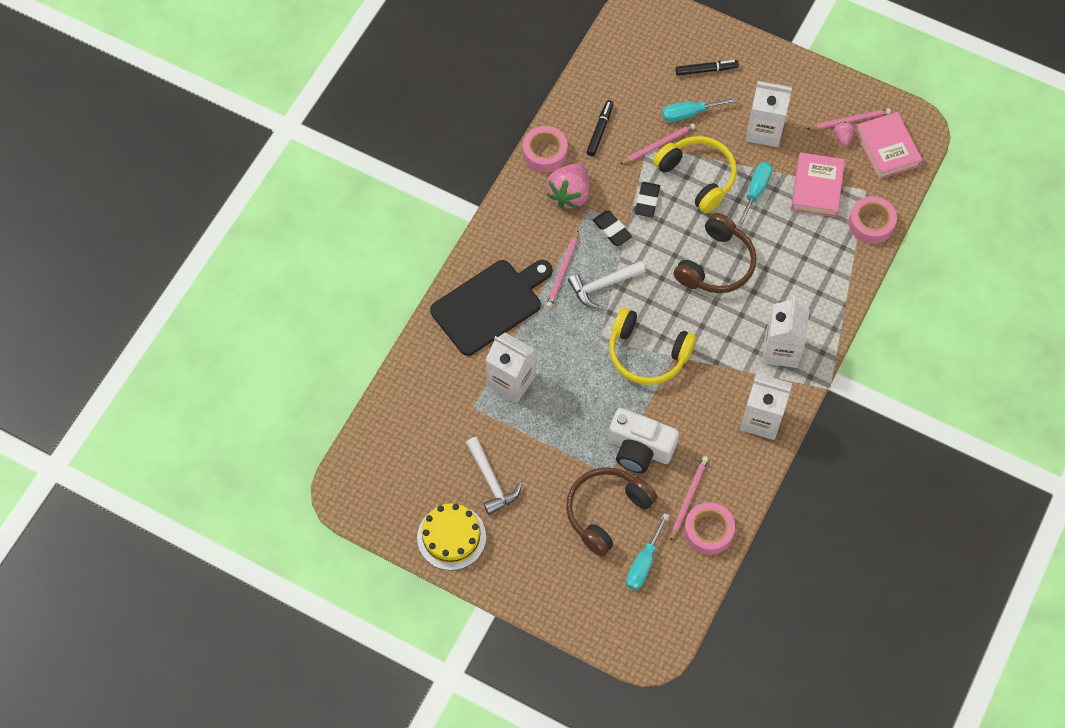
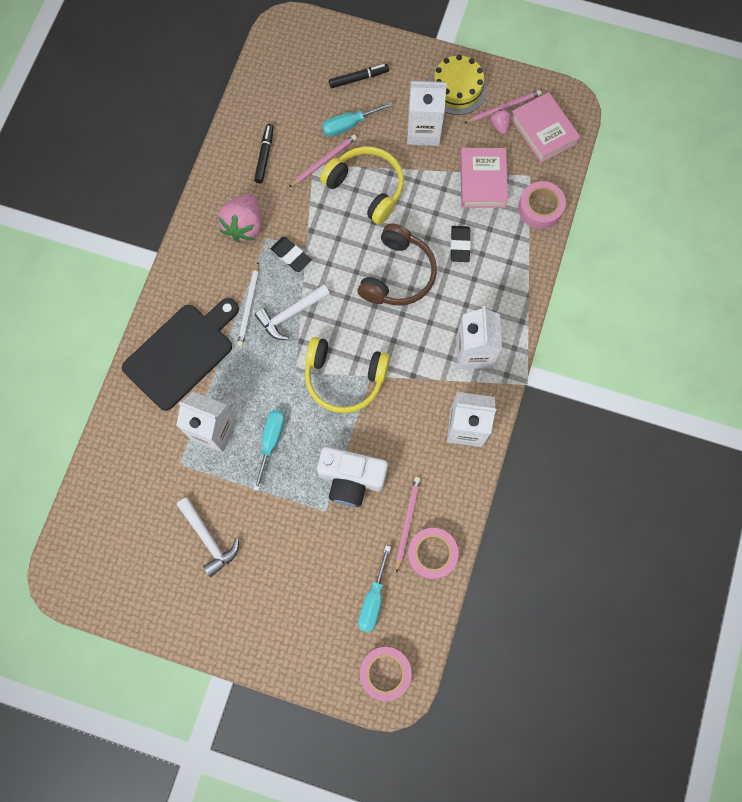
camera: 10 degrees left, 10 degrees up
yellow cake [417,503,486,570] -> yellow cake moved to [429,55,487,115]
pink tape [523,126,568,172] -> pink tape moved to [360,646,412,701]
pink pencil [546,230,579,308] -> white pencil [237,262,259,347]
brown headphones [566,467,657,557] -> none
black eraser [635,182,660,217] -> black eraser moved to [450,226,471,262]
turquoise screwdriver [737,162,773,228] -> turquoise screwdriver moved to [253,410,285,491]

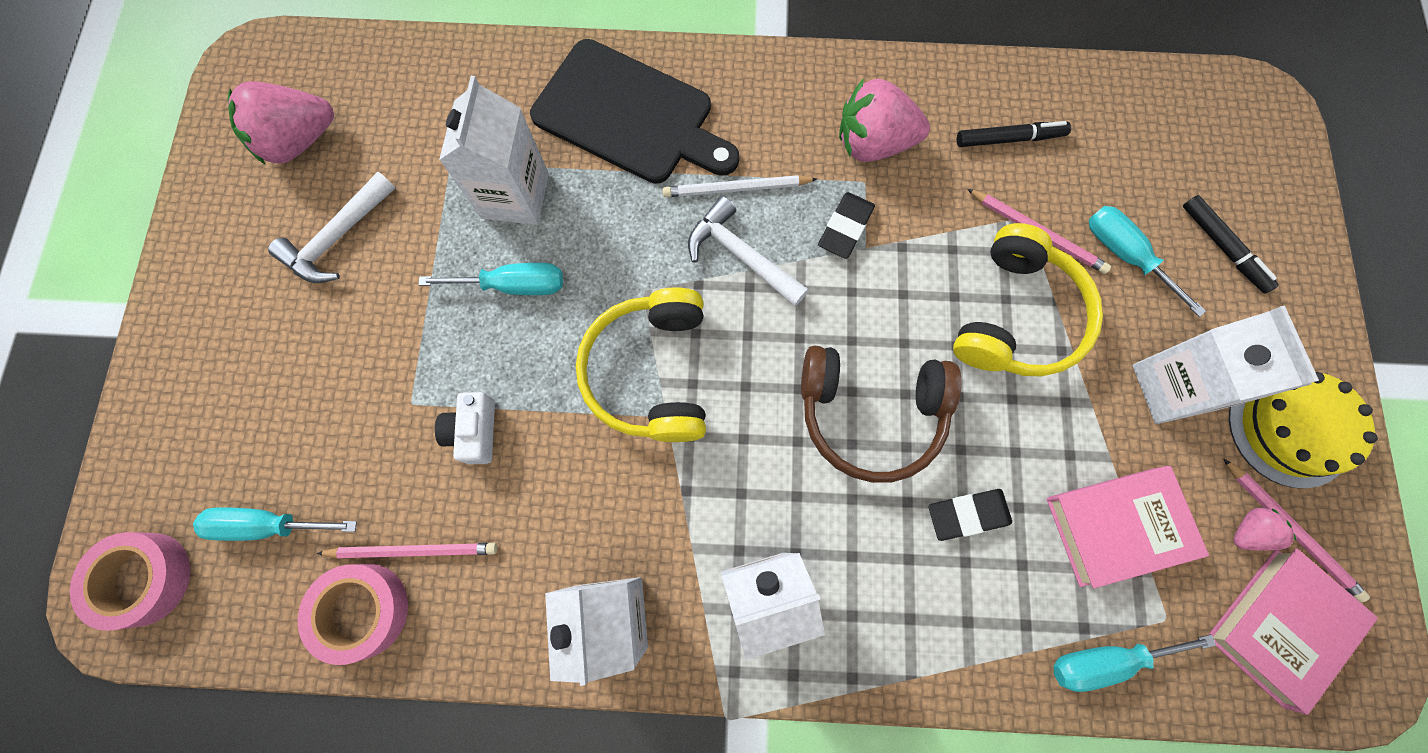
camera: 75 degrees right, 0 degrees up
white camera [317,447,388,507] -> white camera [435,392,495,464], size x0.56
pink tape [518,181,566,229] -> turquoise screwdriver [1054,634,1216,692]
none -> pink strawberry [228,81,334,165]

